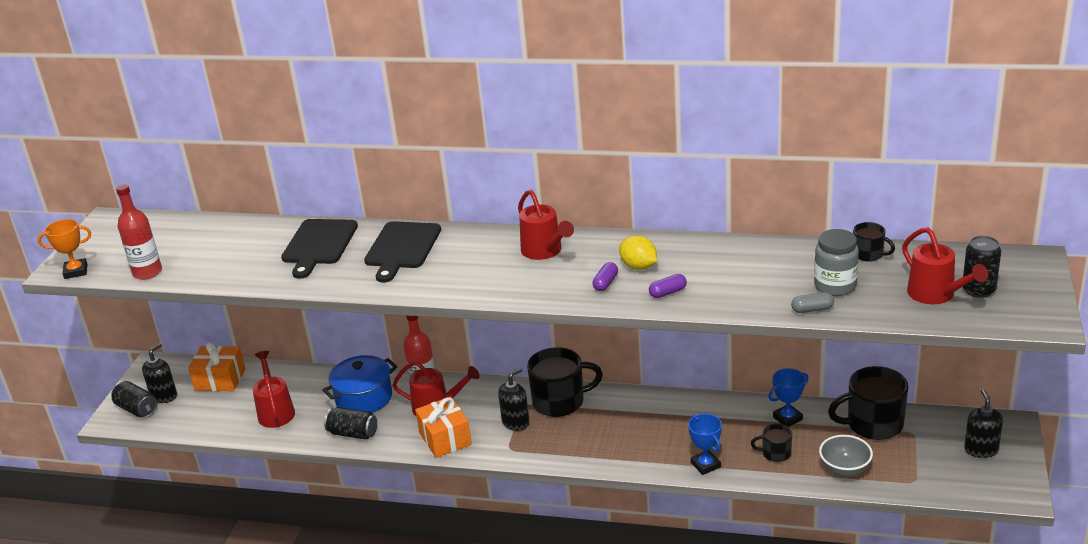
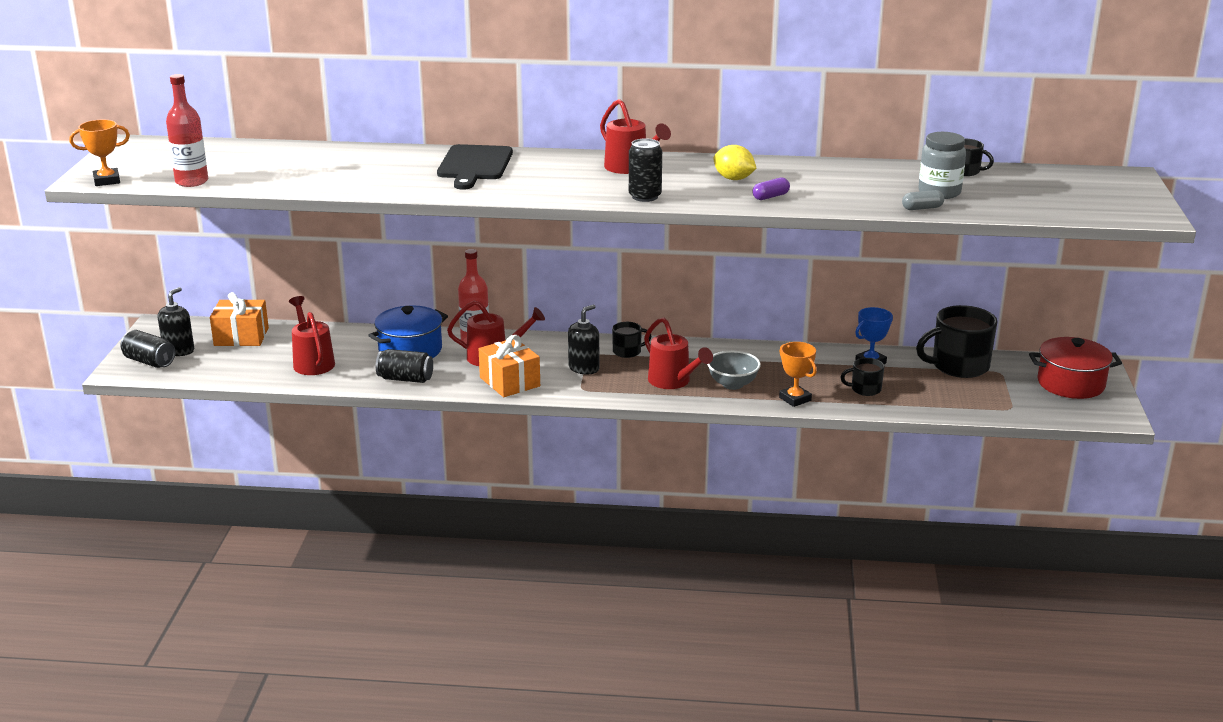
camera: 10 degrees left, 5 degrees down
black cutting board [281,219,358,279] -> none
black mug [527,347,603,417] -> black mug [612,322,652,358], size x0.51
purple capsule [592,262,618,291] -> none
blue trophy [688,414,722,475] -> orange trophy [779,342,817,407]
grey bowl [819,435,873,477] -> grey bowl moved to [707,351,761,390]
red watering can [902,227,988,304] -> red watering can moved to [644,317,713,389]
black can [963,236,1001,298] -> black can moved to [629,138,662,202]
black soap dispenser [964,389,1003,458] -> red pot [1029,337,1122,399]

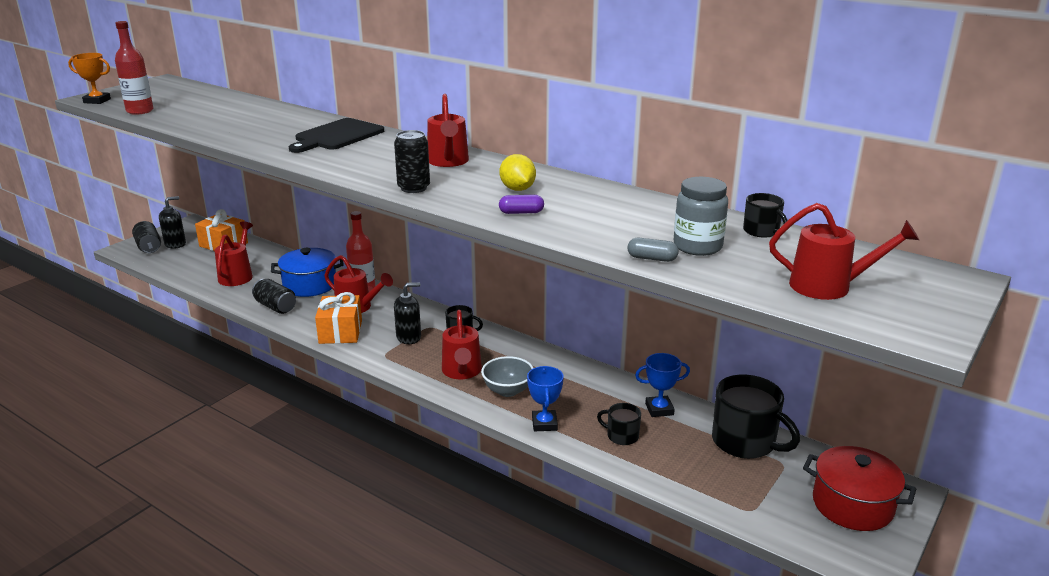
camera: 30 degrees right, 0 degrees up
orange trophy [779,342,817,407] -> blue trophy [527,366,564,431]
black mug [916,305,997,378] -> black mug turned 150 degrees counterclockwise [712,375,800,459]
none -> red watering can [769,203,919,300]

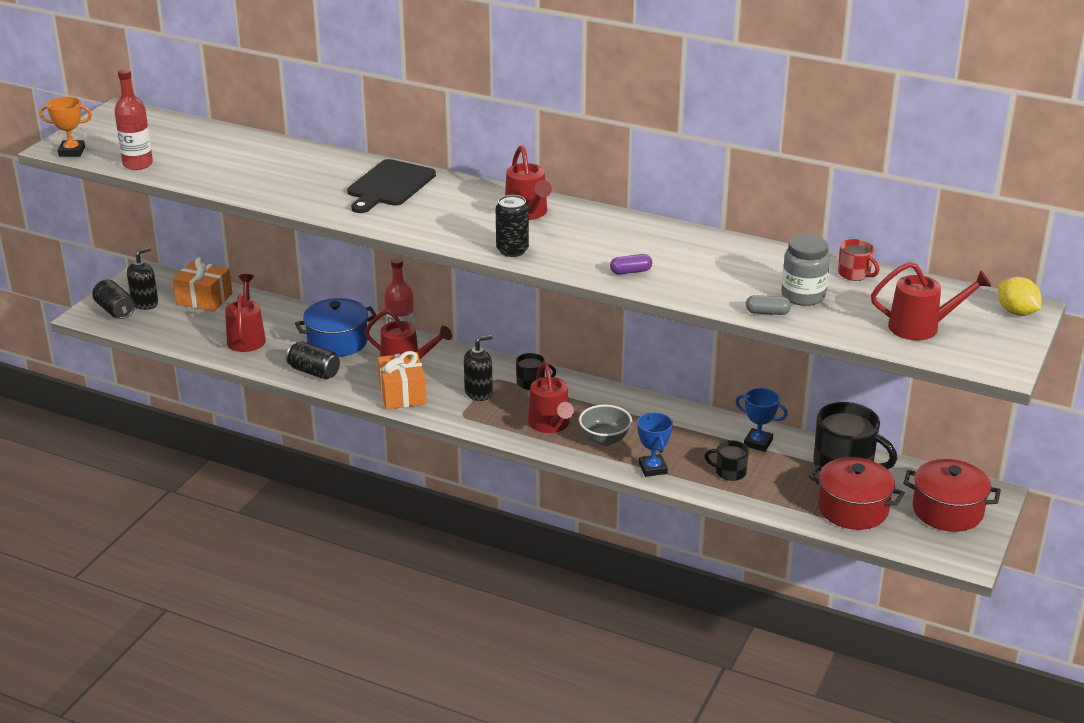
camera: 10 degrees left, 5 degrees up
yellow lemon [499,154,536,191] -> yellow lemon moved to [998,277,1042,316]
blue trophy [635,353,690,417] -> blue trophy turned 45 degrees clockwise [735,388,788,452]
black mug [743,193,788,238] -> red mug [838,239,879,281]
none -> red pot [809,457,905,530]

